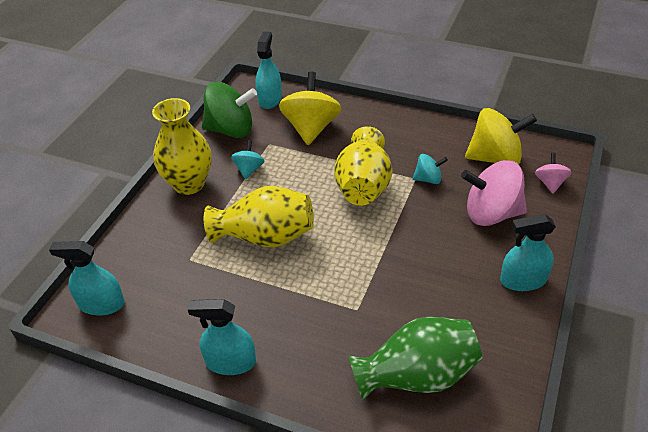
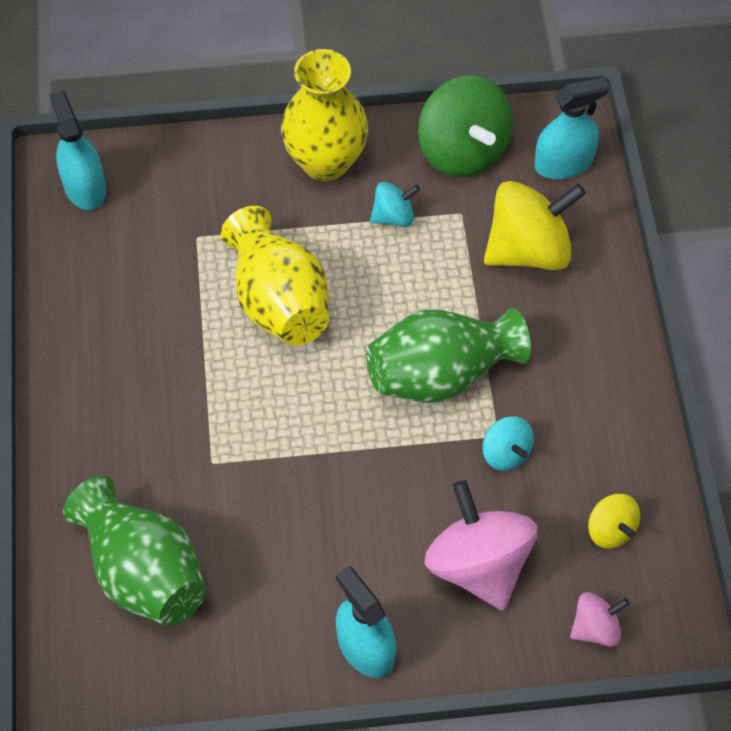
camera: 60 degrees right, 15 degrees up
turquoise spray bottle [188,299,256,375] -> none
yellow vase [334,126,392,206] -> green vase [366,308,531,403]
yellow spinning top [465,108,537,165] -> yellow spinning top [588,494,640,549], size x0.51

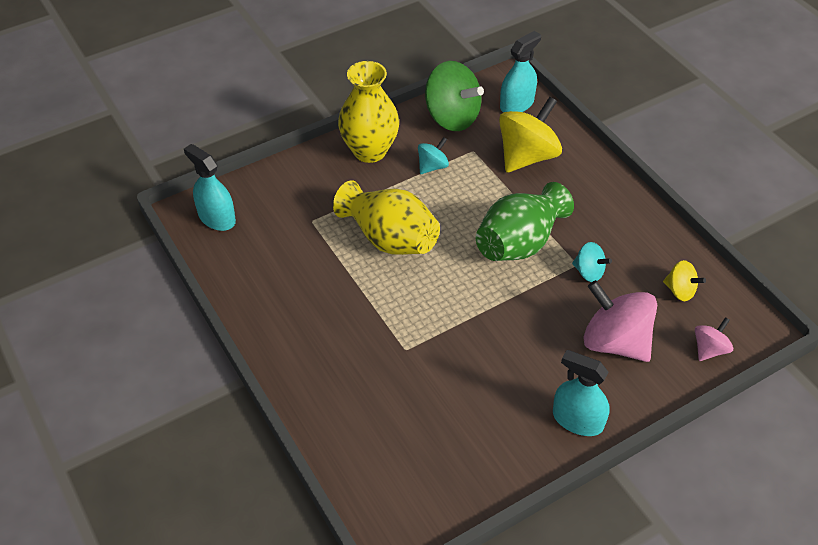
camera: 25 degrees left, 10 degrees down
green vase [63,476,206,626] -> none

